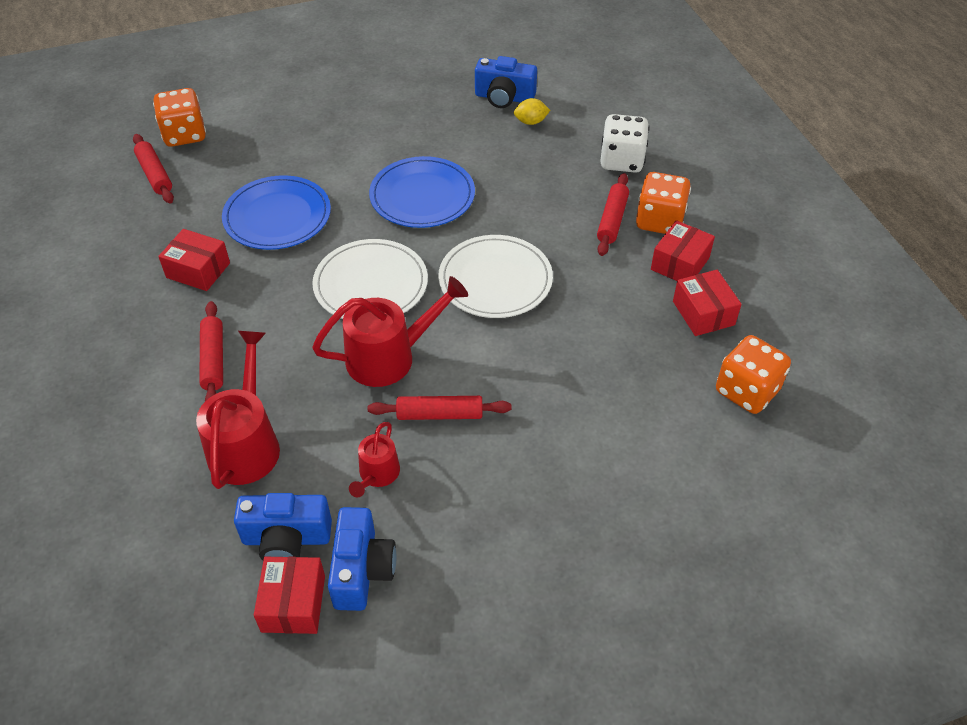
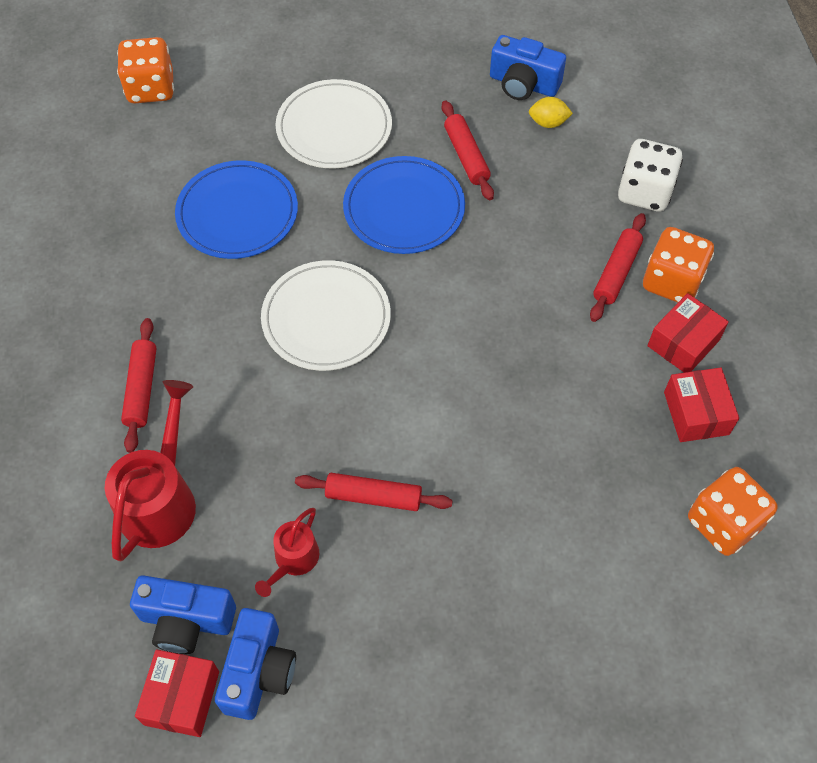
camera: 10 degrees right, 10 degrees up
red rolling pin [133,134,174,203] -> red rolling pin moved to [442,100,494,200]
red box [158,229,230,291] -> none
red watering can [312,276,468,387] -> none
white plate [438,235,553,318] -> white plate moved to [275,79,392,168]

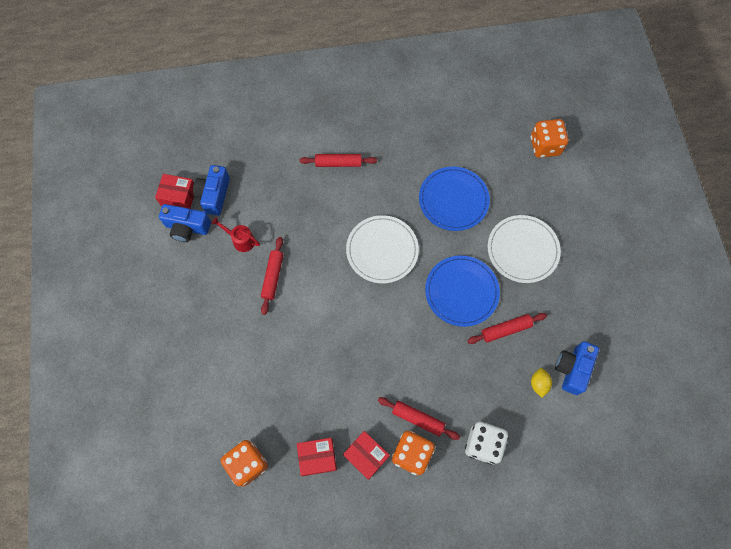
camera: 90 degrees right, 10 degrees up
red watering can [105,380,196,561] -> none

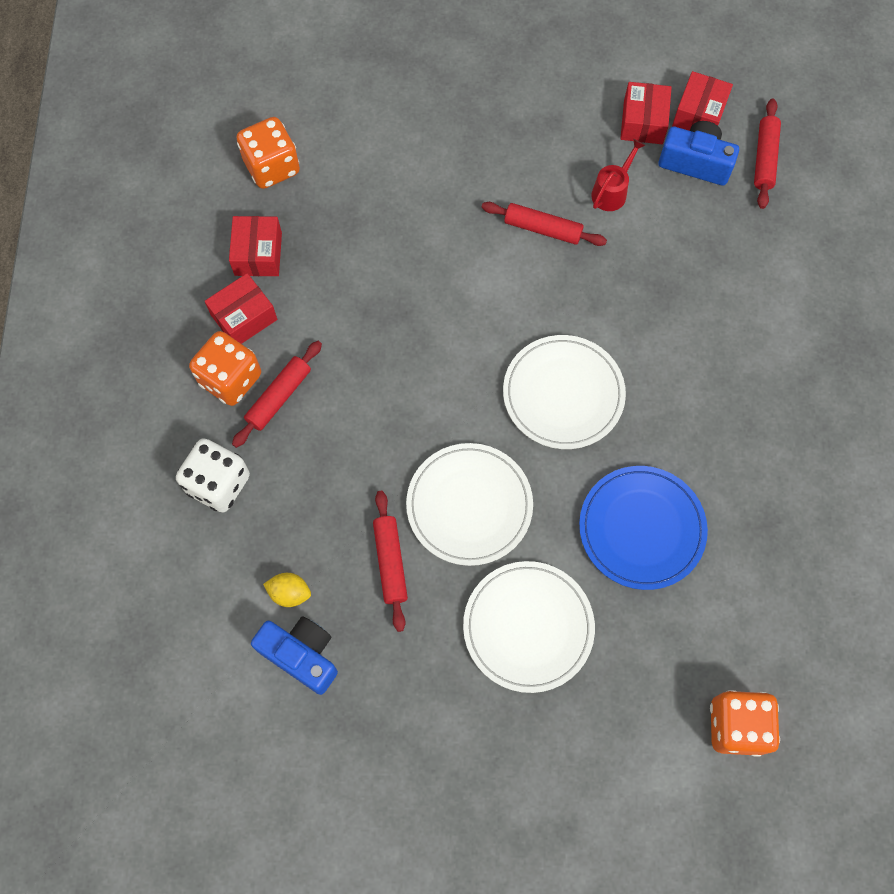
camera: 100 degrees right, 0 degrees up
blue camera [159,204,211,242] -> red box [620,82,672,144]
red rolling pin [300,154,377,167] -> red rolling pin moved to [754,99,781,209]
blue plate [425,255,500,327] -> white plate [406,443,533,566]

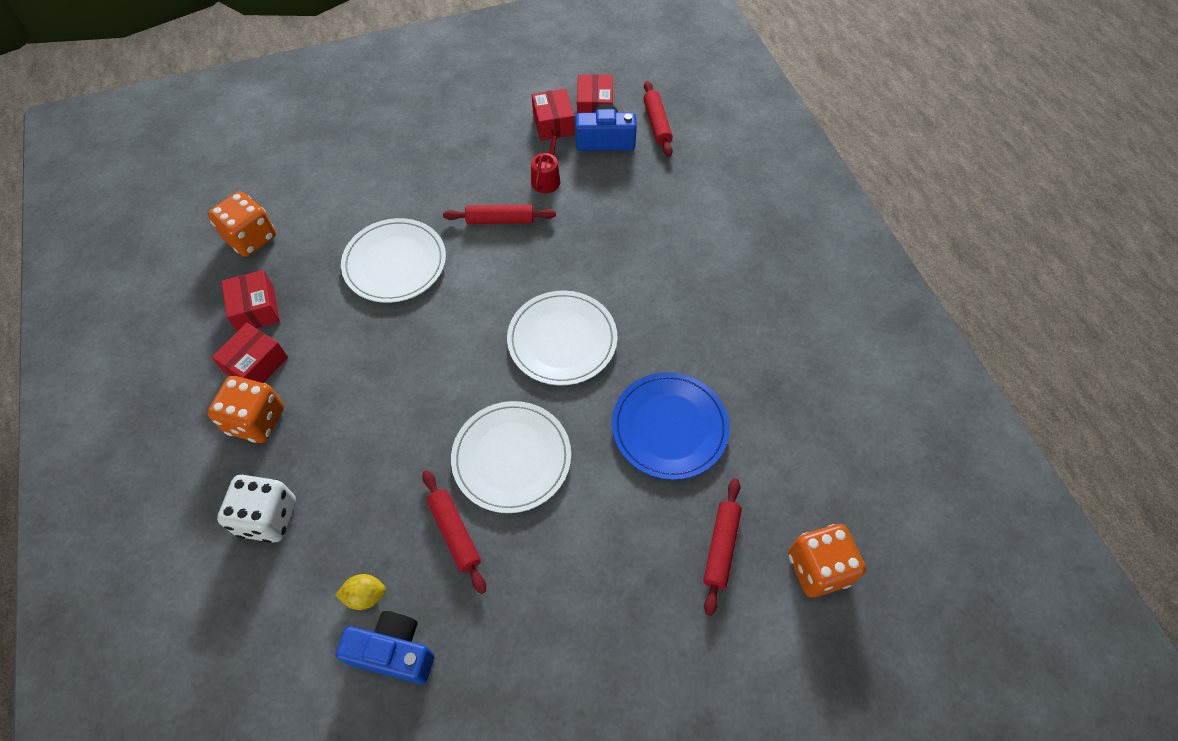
camera: 20 degrees left, 10 degrees down
red rolling pin [232,341,322,448] -> red rolling pin moved to [703,478,742,616]
white plate [463,561,595,693] -> white plate moved to [341,218,446,303]

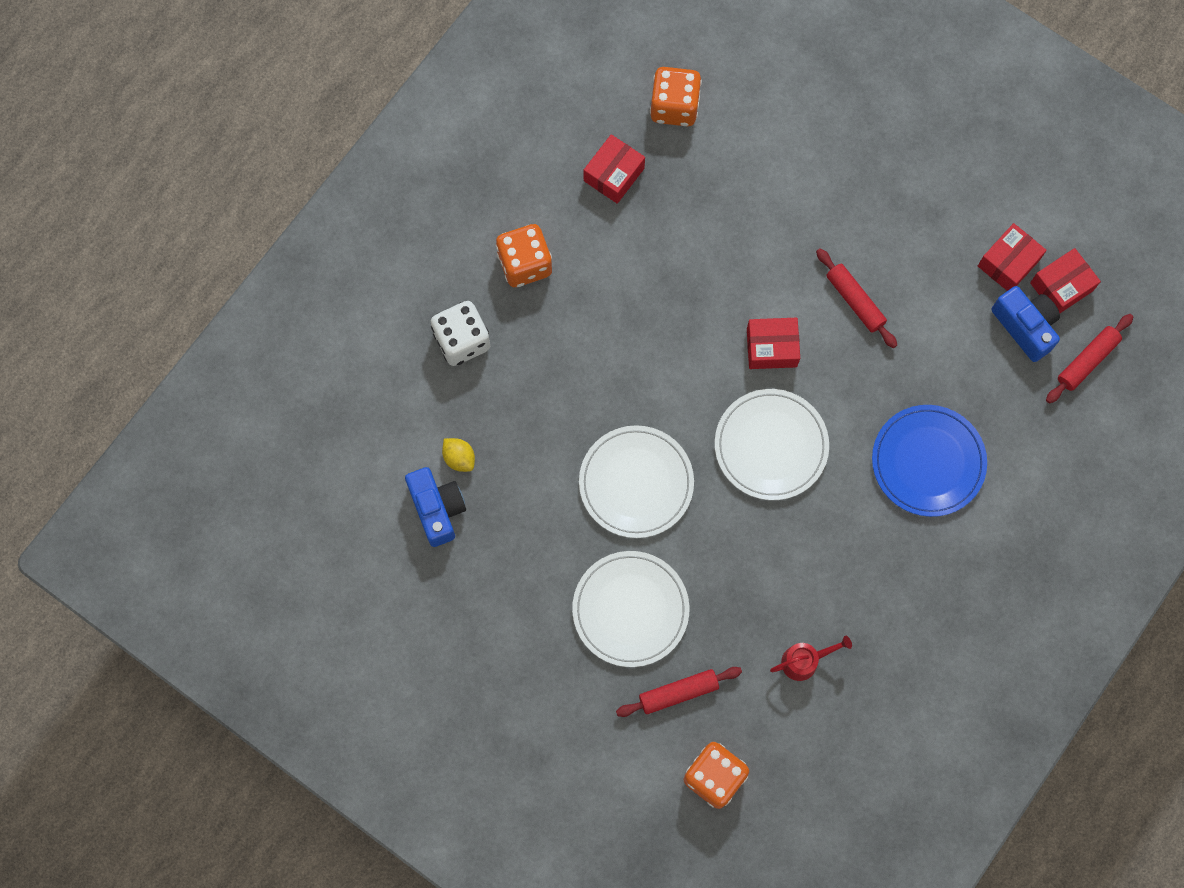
camera: 55 degrees right, 15 degrees up
red box [211,323,288,383] -> red box moved to [747,318,800,369]
white plate [341,218,446,303] -> white plate moved to [572,551,689,667]
red rolling pin [422,470,486,594] -> none
red watering can [531,129,561,193] -> red watering can moved to [770,636,852,681]
blue plate [612,372,730,480] -> blue plate moved to [872,405,987,517]

